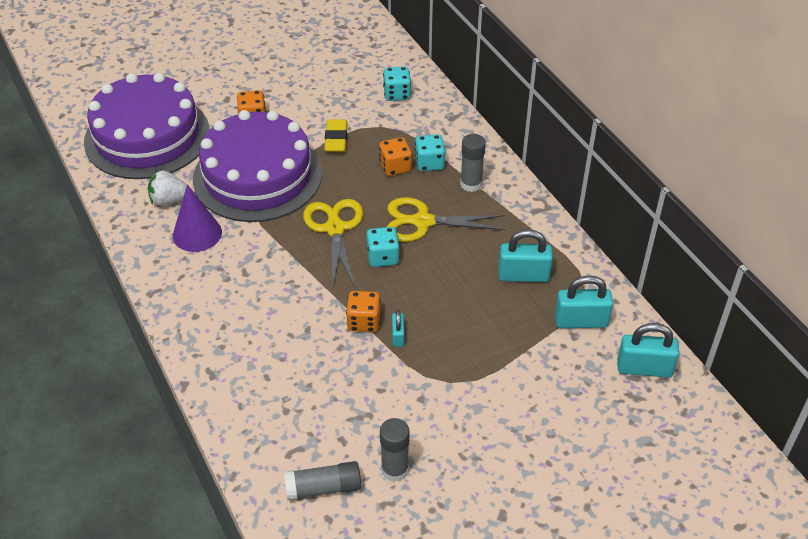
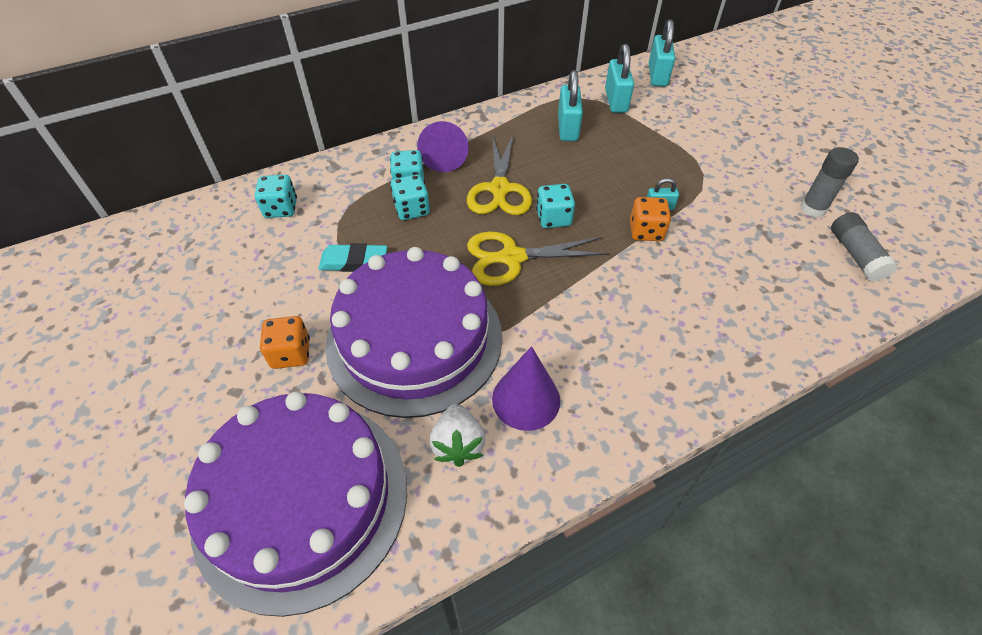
camera: 90 degrees left, 5 degrees up
yellow eraser [324,119,348,152] -> turquoise eraser [318,243,387,272]
orange dice [379,137,412,176] -> turquoise dice [391,174,430,220]
grey glue stick [460,134,486,192] -> purple cone [417,121,469,172]

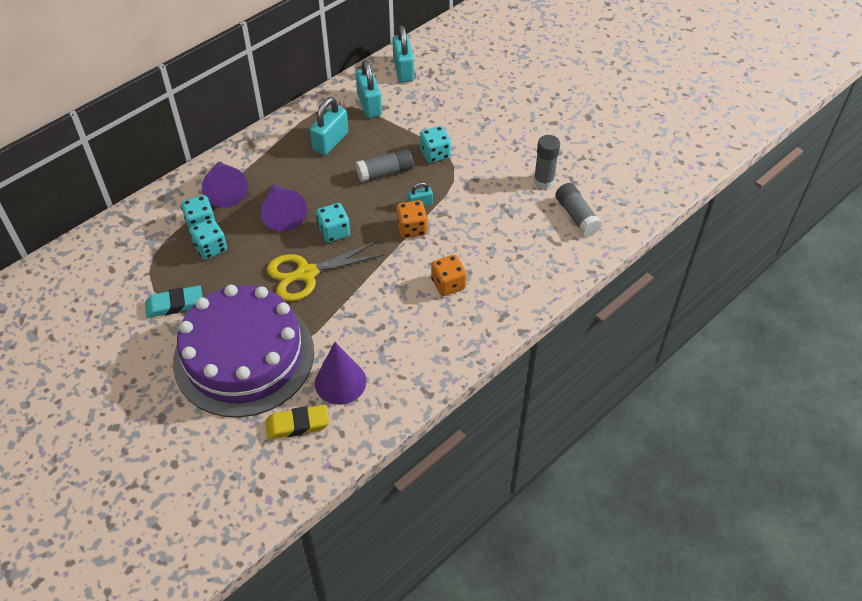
camera: 15 degrees left, 0 degrees up
purple cake [184,391,407,617] -> none
turquoise dice [255,175,297,218] -> turquoise dice moved to [420,126,451,163]
orange dice [260,316,310,369] -> orange dice moved to [431,255,467,296]
white strawberry [430,404,485,467] -> yellow eraser [265,405,329,440]
yellow scissors [467,134,532,215] -> purple cone [261,184,307,232]
turquoise padlock [558,70,583,141] -> turquoise padlock turned 45 degrees clockwise [310,97,349,155]
none -> grey glue stick [356,148,413,182]

